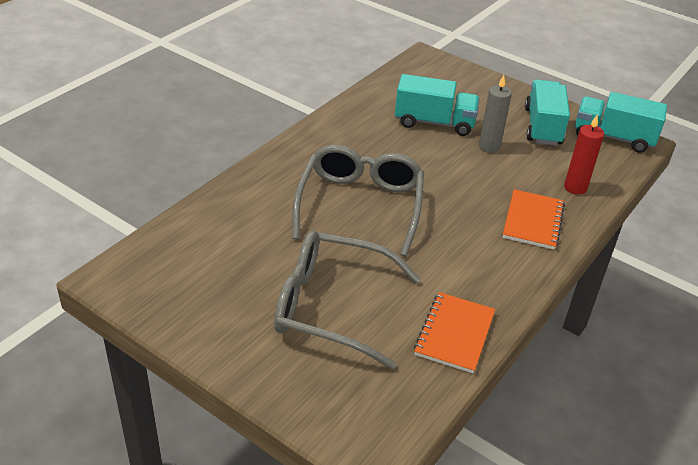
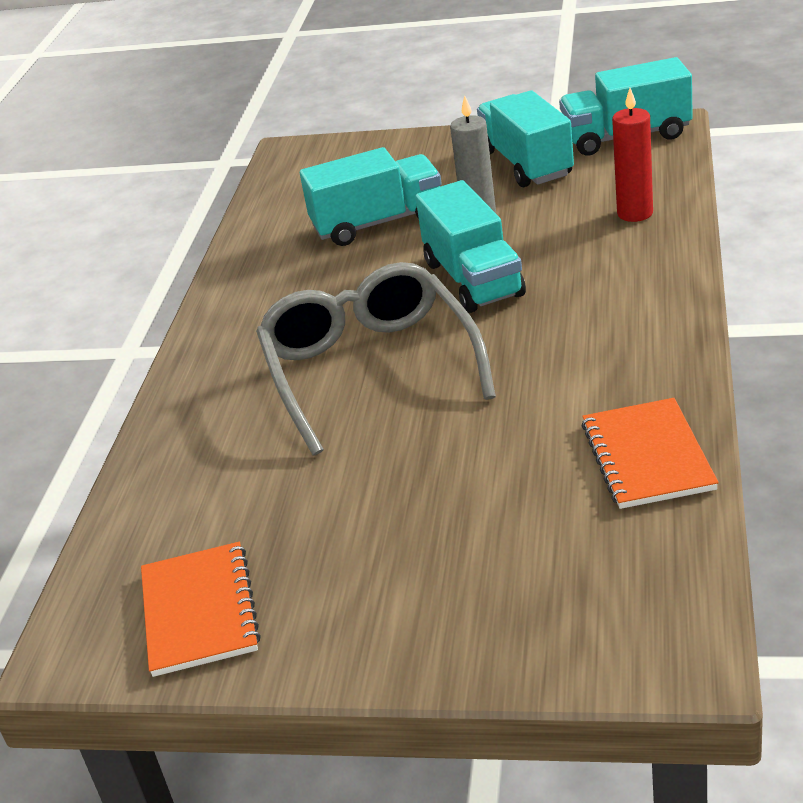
camera: 20 degrees left, 5 degrees down
grey glasses [274,230,420,369] -> none
orange notebook [503,189,565,250] -> orange notebook moved to [141,542,261,677]
none -> turquoise truck [415,180,526,313]

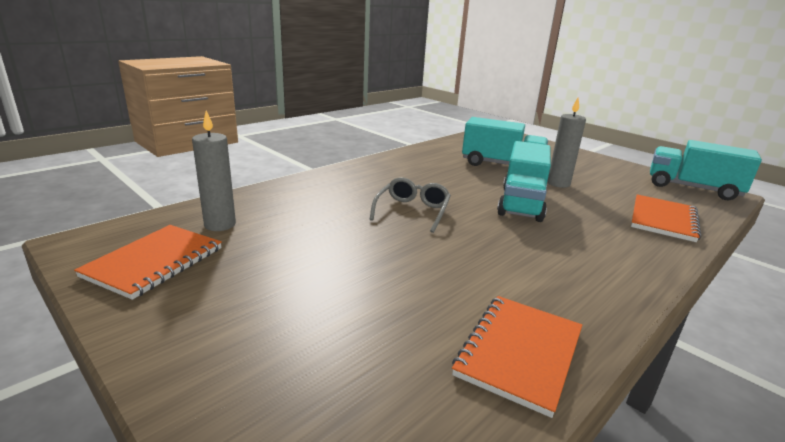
camera: 30 degrees right, 10 degrees down
grey glasses [256,262,496,455] -> grey glasses [369,177,451,233], size x0.51
turquoise truck [477,90,574,187] -> none
red candle [612,88,653,222] -> orange notebook [631,194,701,242]
none -> grey candle [192,111,236,231]

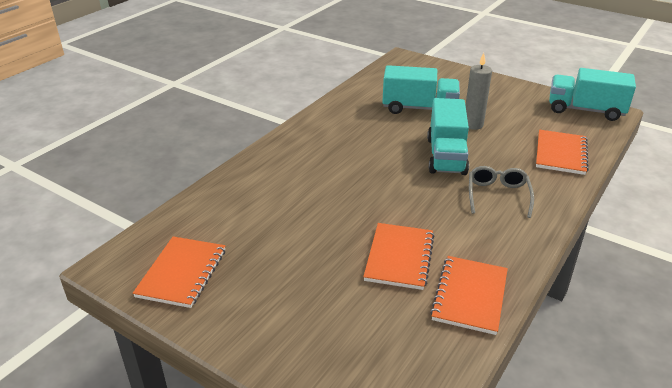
camera: 10 degrees left, 10 degrees up
grey candle [192,111,236,231] -> none
grey glasses [369,177,451,233] -> grey glasses moved to [469,166,534,218]
none -> orange notebook [363,223,435,290]

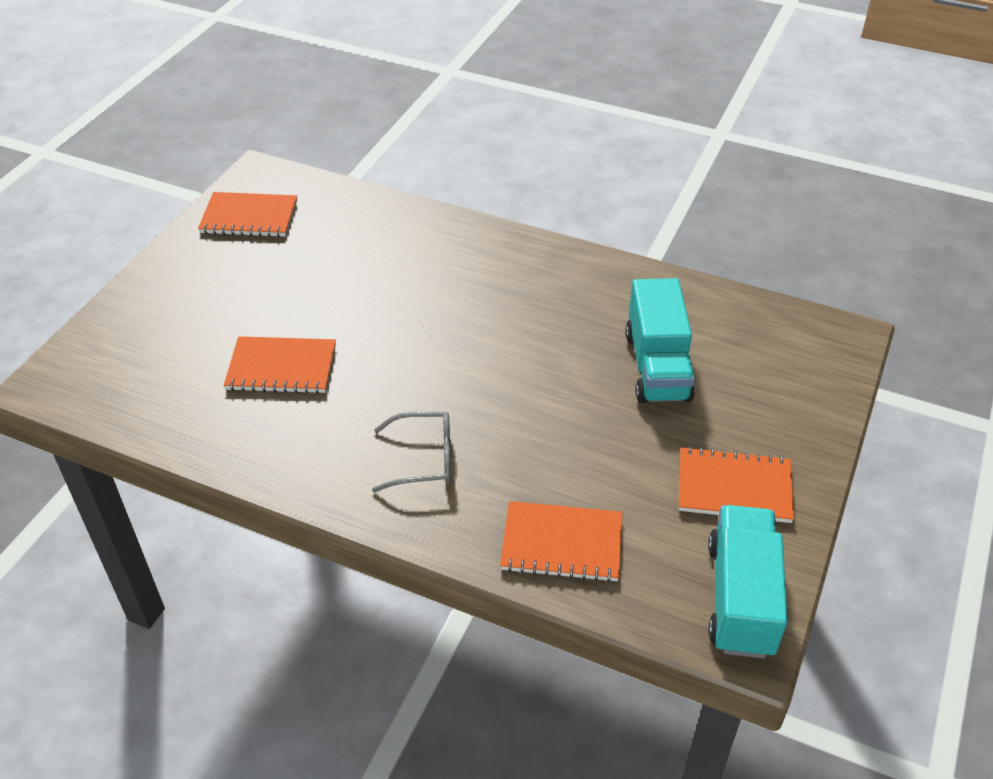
camera: 80 degrees right, 10 degrees up
turquoise truck [427,98,469,175] -> none
orange notebook [430,256,508,335] -> orange notebook moved to [679,446,794,523]
grey candle [465,53,492,130] -> none

